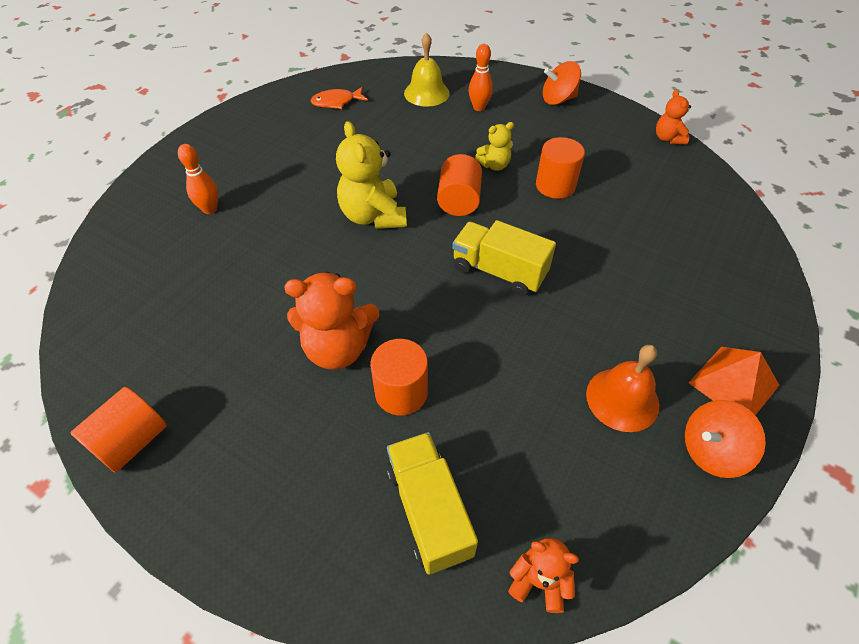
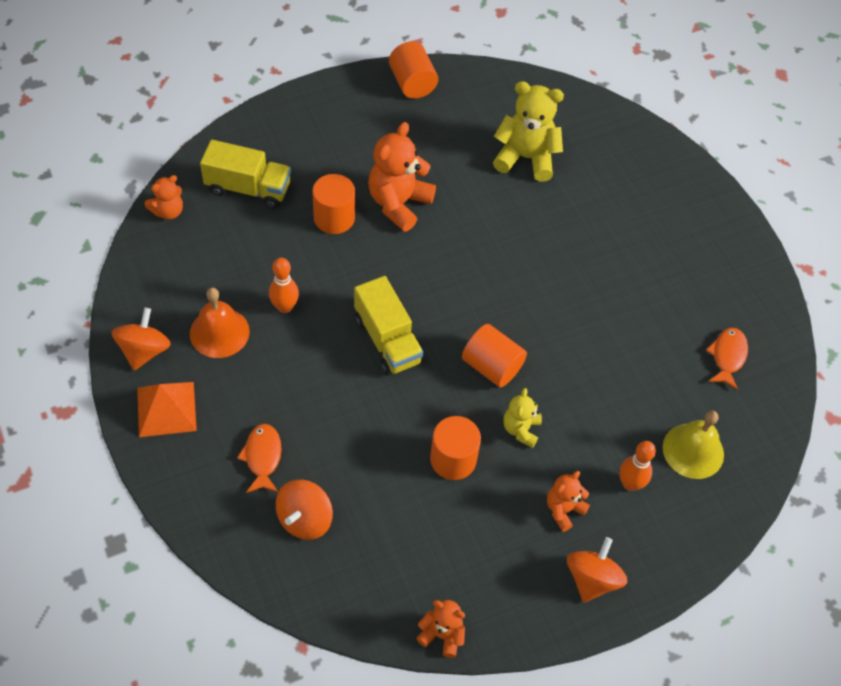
camera: 120 degrees right, 5 degrees up
orange bowling pin [178,144,218,214] -> orange bowling pin moved to [269,258,299,313]
yellow teddy bear [336,121,407,229] -> yellow teddy bear moved to [493,81,564,182]
yellow truck [452,220,556,296] -> yellow truck turned 90 degrees clockwise [354,276,423,376]
none -> orange fish [237,424,282,493]
none -> orange spinning top [276,480,333,540]
none -> orange teddy bear [547,471,590,532]

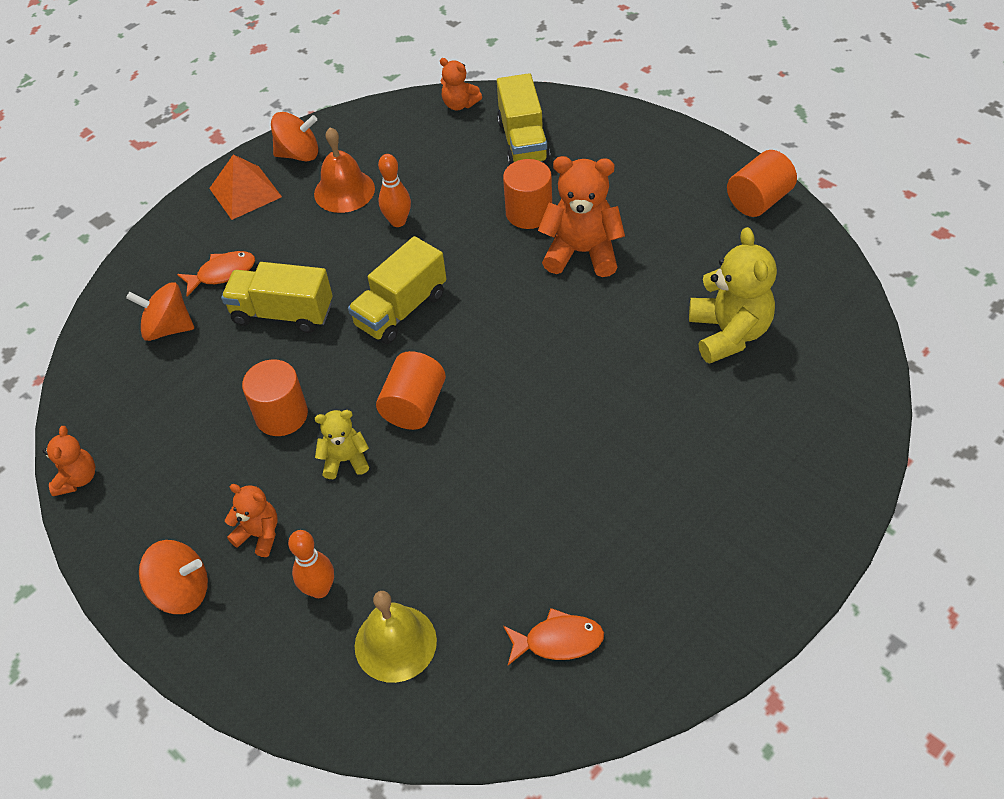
camera: 75 degrees right, 5 degrees down
none -> yellow truck [221,262,333,333]

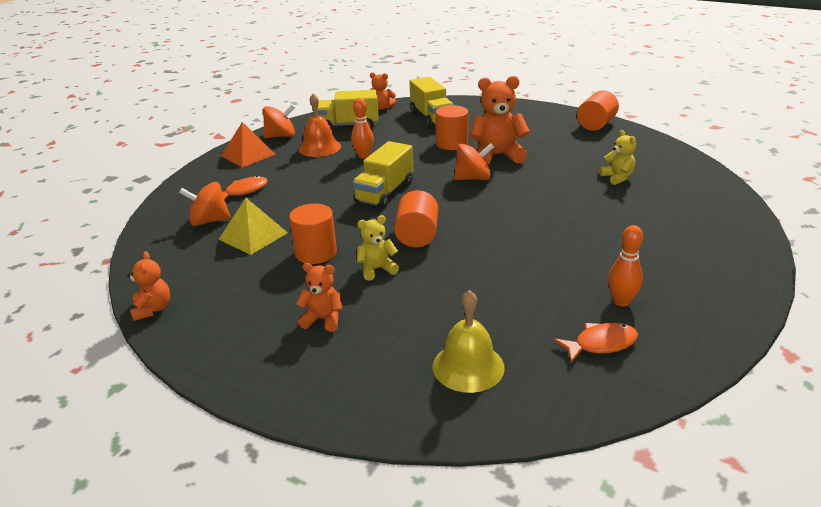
camera: 15 degrees left, 20 degrees down
orange spinning top [139,540,208,614] -> orange spinning top moved to [454,143,494,180]
yellow truck [221,262,333,333] -> yellow truck moved to [318,90,379,128]
orange bowling pin [288,530,334,598] -> orange bowling pin moved to [608,225,643,307]
yellow teddy bear [689,227,777,364] -> yellow teddy bear [599,130,636,185], size x0.56
none -> yellow pyramid [218,198,288,255]

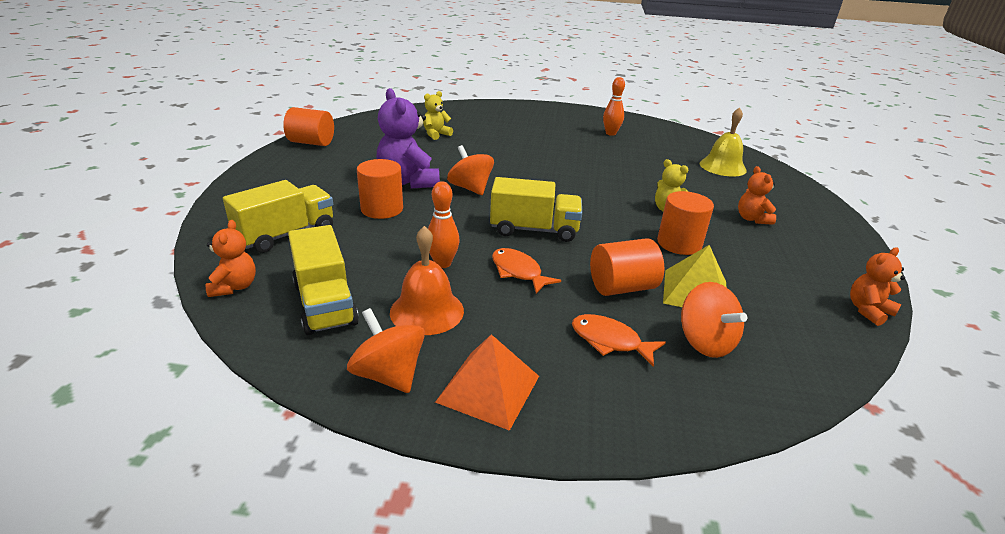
camera: 115 degrees left, 0 degrees up
orange cylinder [394,190,438,247] -> orange cylinder moved to [590,238,664,296]
orange teddy bear [470,76,530,164] -> purple teddy bear [376,88,440,188]
orange fish [554,323,638,363] -> orange fish moved to [492,248,561,294]

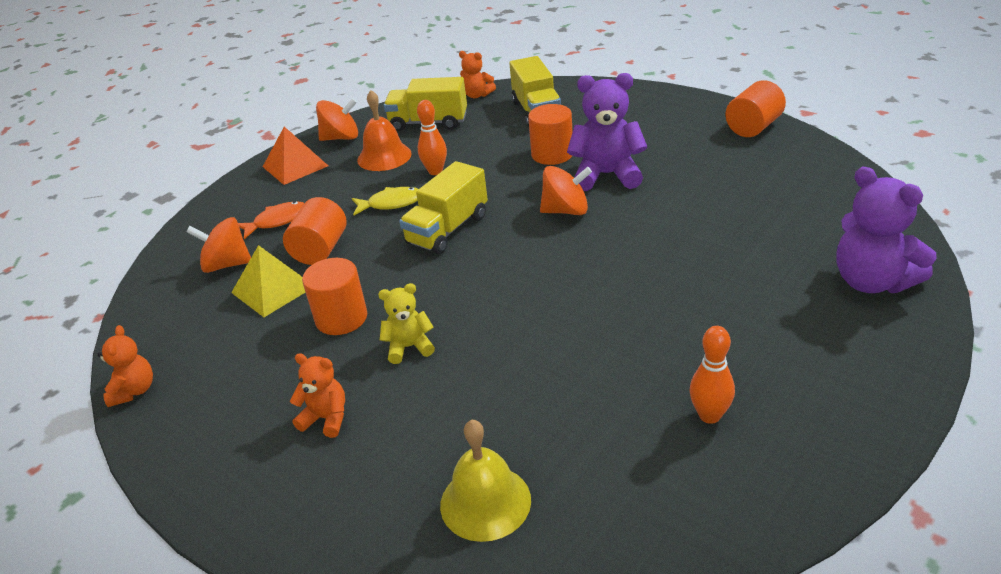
camera: 125 degrees right, 5 degrees up
yellow teddy bear [423,91,453,140] -> none
orange fish [492,248,561,294] -> yellow fish [352,187,418,215]
none -> purple teddy bear [836,167,937,293]

